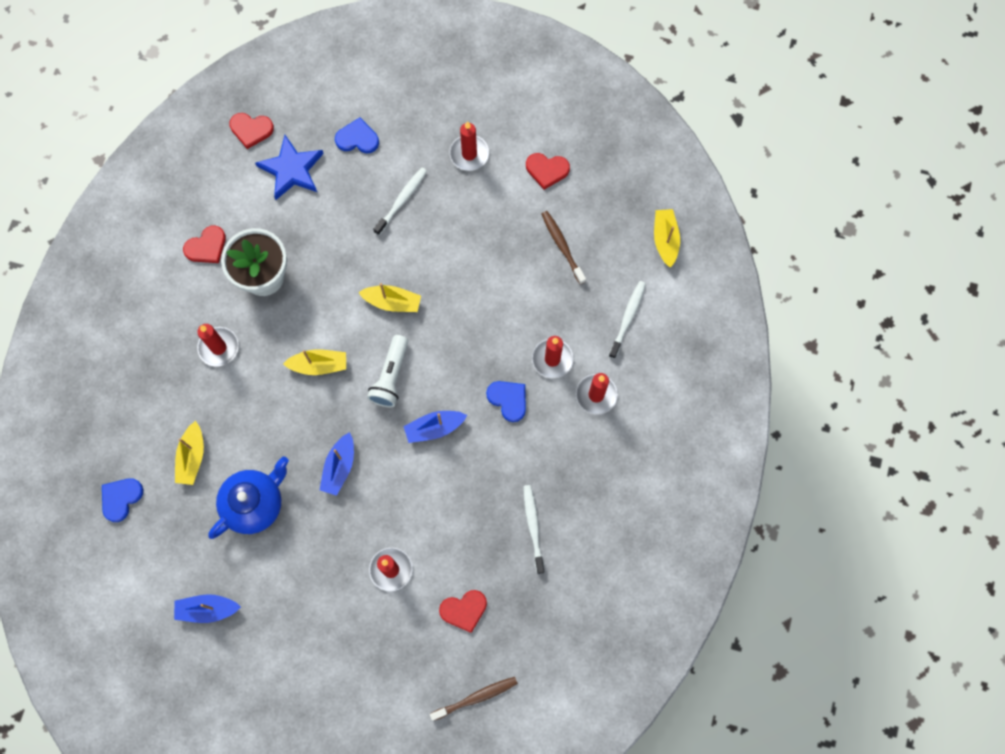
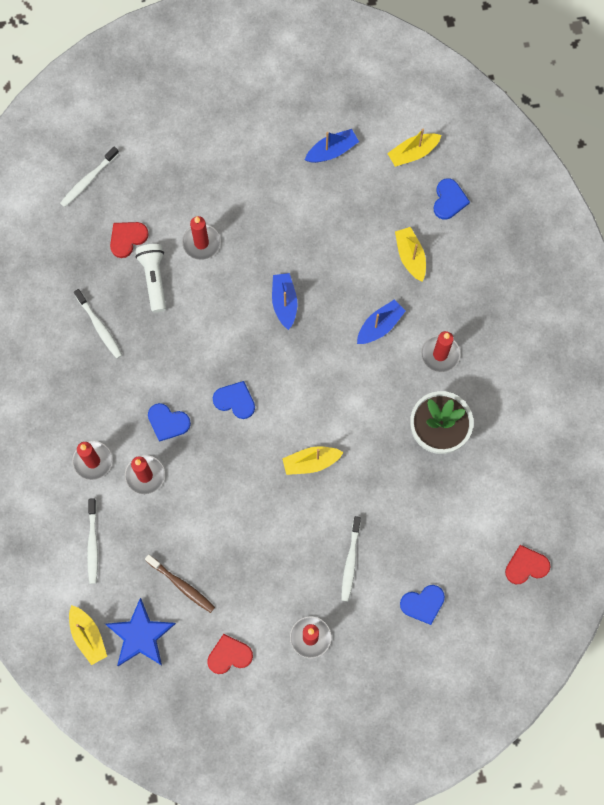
camera: 155 degrees right, 0 degrees up
red heart [183,225,226,263] -> none
blue teapot [208,457,289,539] -> none
blue star [255,135,324,200] -> blue star moved to [105,598,176,666]
yellow boat [283,349,346,375] -> yellow boat moved to [387,128,442,167]
white flashlight [367,335,408,407] -> white flashlight moved to [136,244,166,313]
blue boat [403,411,467,443] -> blue boat moved to [357,299,406,344]
brown toothbrush [430,677,518,721] -> white toothbrush [60,147,119,207]
none -> blue heart [213,381,255,419]

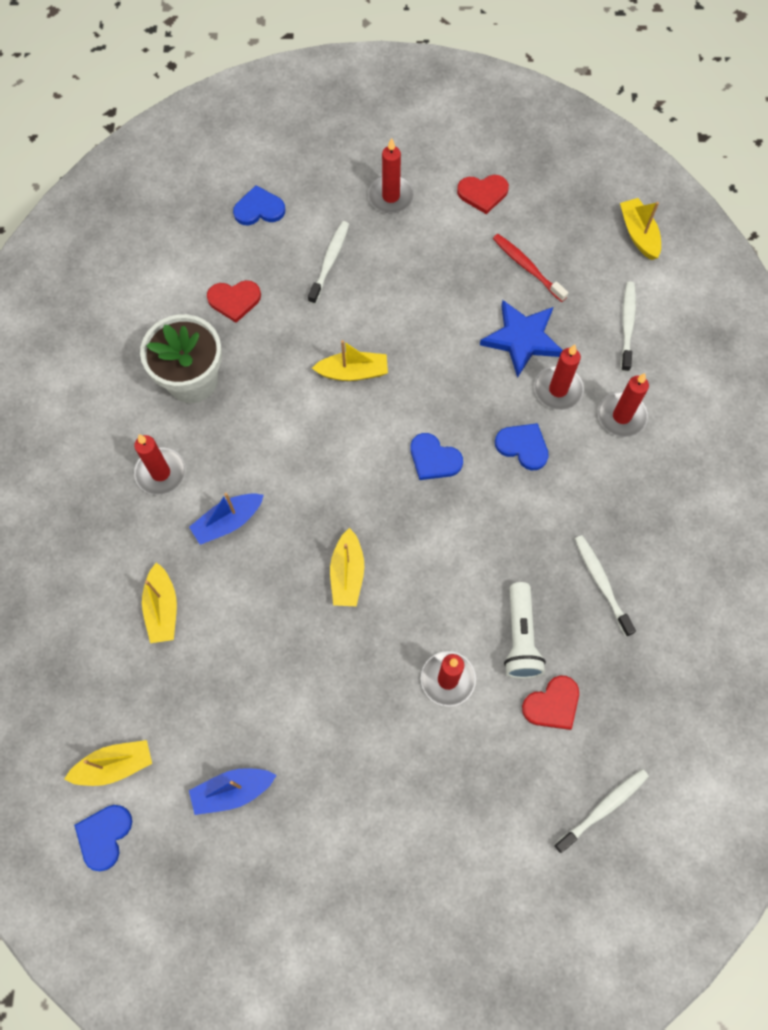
camera: 170 degrees left, 5 degrees down
blue star [105,598,176,666] -> blue star moved to [480,300,563,378]
brown toothbrush [145,554,215,613] -> red toothbrush [493,234,568,302]
blue boat [272,273,297,330] -> yellow boat [330,528,364,606]
blue heart [434,178,470,220] -> blue heart moved to [74,805,132,871]
red heart [505,545,550,584] -> red heart moved to [207,280,261,323]

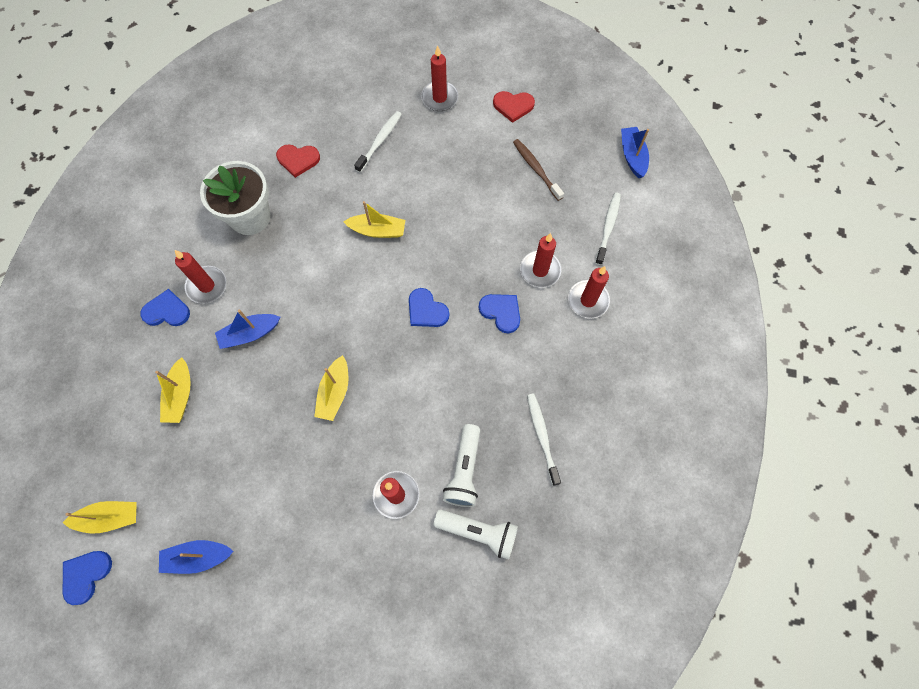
camera: 10 degrees right, 0 degrees up
blue heart [233,185,285,225] -> blue heart moved to [141,289,190,326]
blue star [480,300,563,378] -> none
red toothbrush [493,234,568,302] -> brown toothbrush [513,139,564,201]
red heart [522,676,579,730] -> white flashlight [434,509,518,559]
white toothbrush [554,769,649,853] -> none
yellow boat [620,198,661,260] -> blue boat [621,127,649,178]

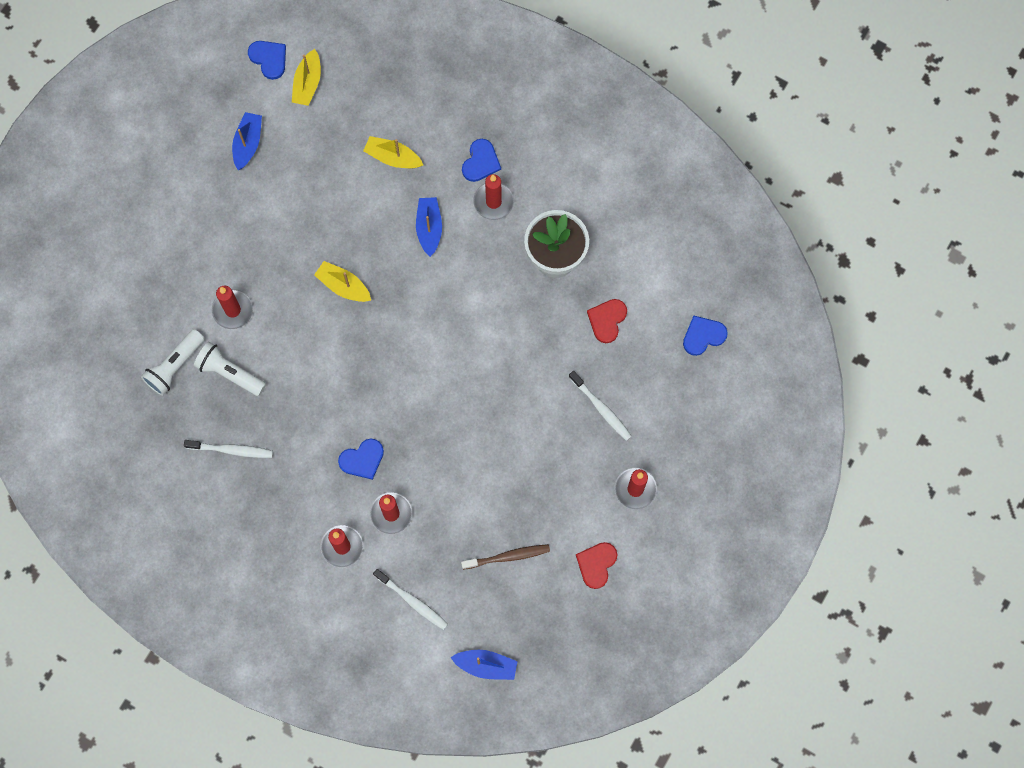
camera: 110 degrees right, 5 degrees up
yellow boat [344,201,405,238] -> none
blue heart [409,288,450,327] -> blue heart moved to [683,315,728,356]

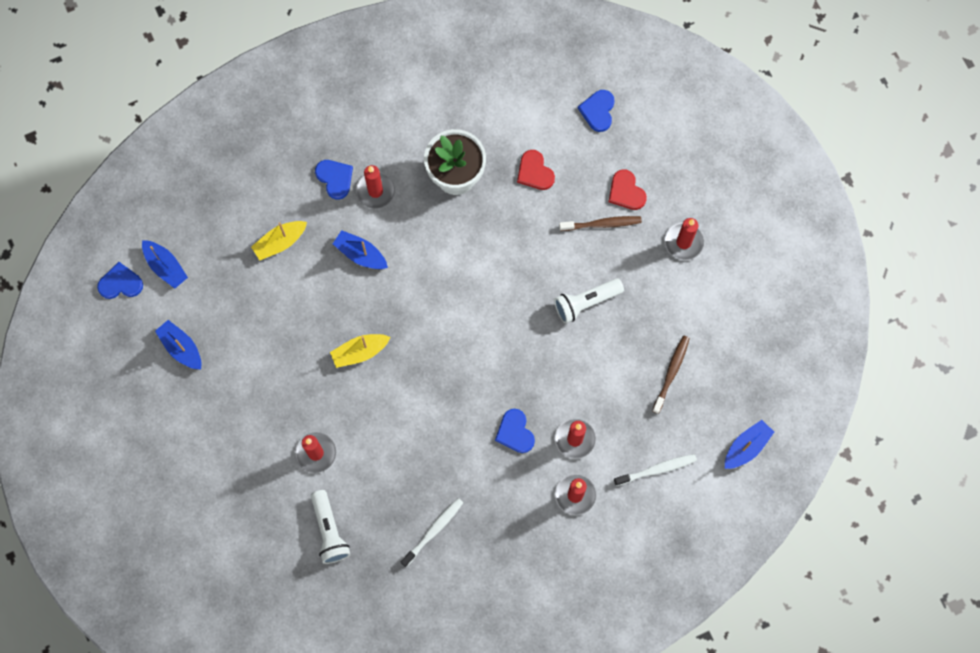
camera: 55 degrees left, 0 degrees up
white flashlight [194,342,266,396] -> white flashlight moved to [554,278,624,324]
yellow boat [292,49,321,106] -> blue boat [142,240,188,289]
blue heart [338,438,384,480] -> blue heart turned 150 degrees clockwise [495,409,535,453]
white toothbrush [569,371,632,441] -> brown toothbrush [559,216,642,231]
red heart [576,542,617,589] -> red heart moved to [609,169,647,210]

